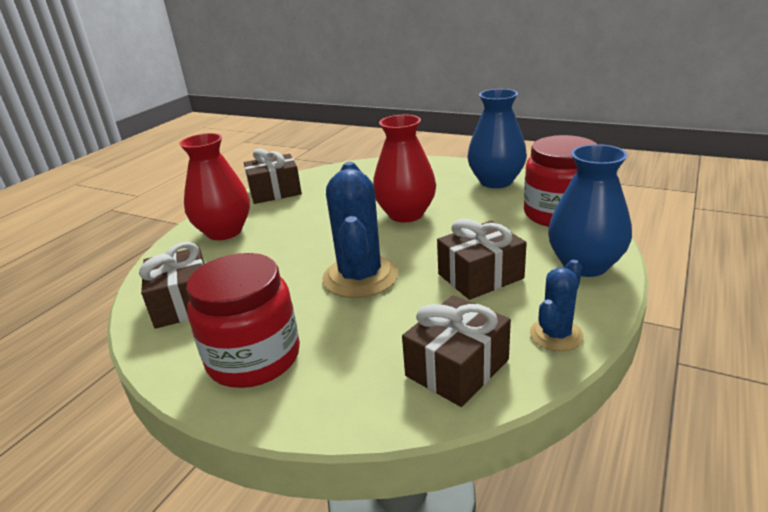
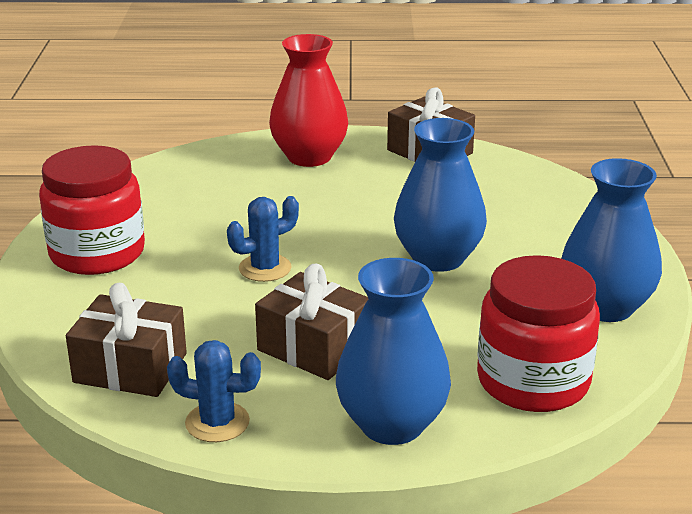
camera: 60 degrees right, 0 degrees up
brown gift [139,242,204,329] -> none
blue cactus [322,162,398,298] -> blue cactus [227,196,299,282], size x0.56
red vase [373,115,436,222] -> blue vase [394,118,487,272]

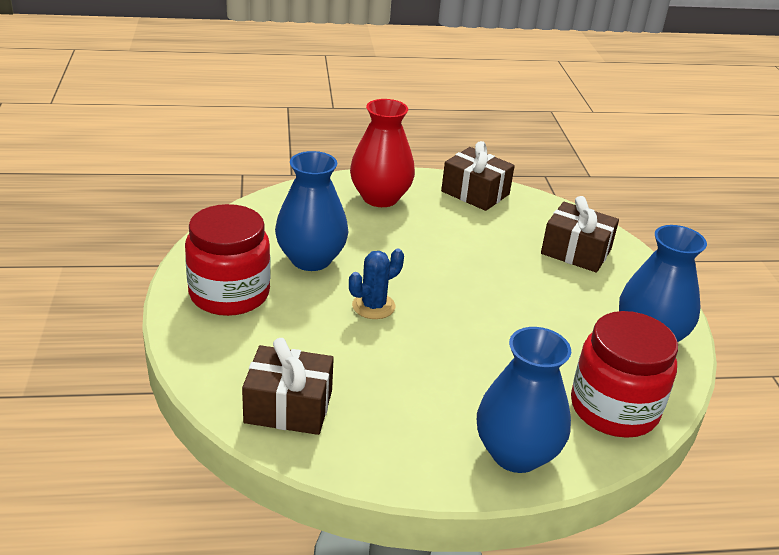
camera: 10 degrees left, 5 degrees up
blue cactus [167,340,261,442] -> none
brown gift [255,264,368,380] -> brown gift moved to [541,196,619,273]
blue vase [394,118,487,272] -> blue vase moved to [275,151,348,271]

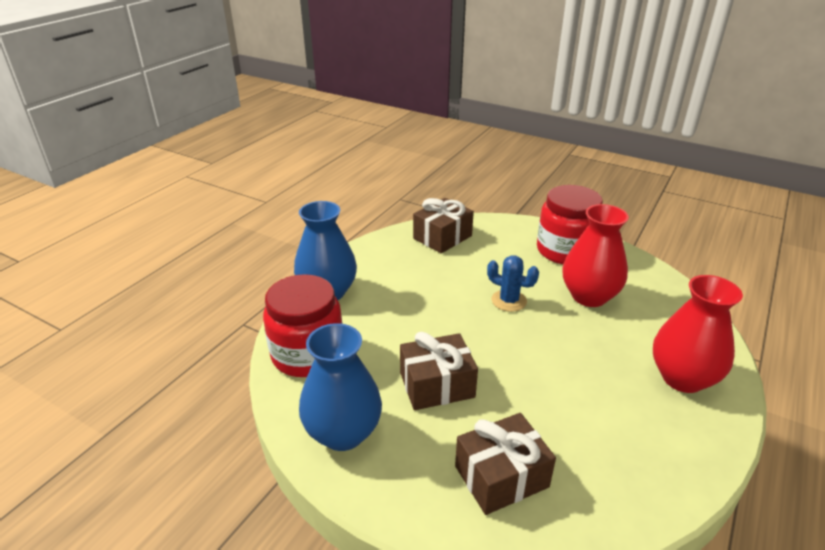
camera: 130 degrees right, 0 degrees up
blue vase [275,151,348,271] -> red vase [562,204,629,307]
blue cactus [349,249,404,319] -> blue cactus turned 60 degrees counterclockwise [487,255,539,312]
brown gift [441,141,515,211] -> brown gift moved to [400,332,478,410]

